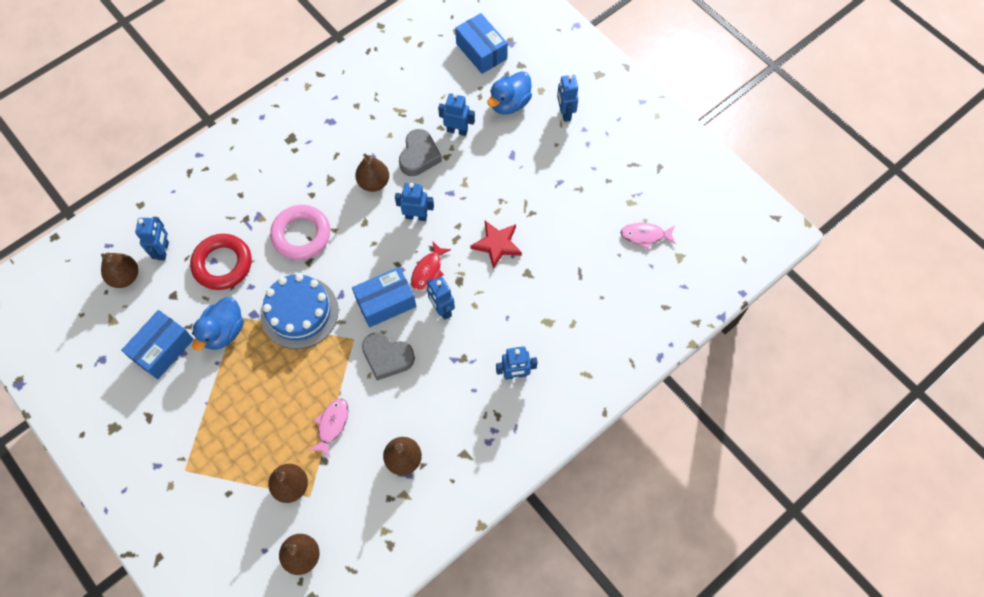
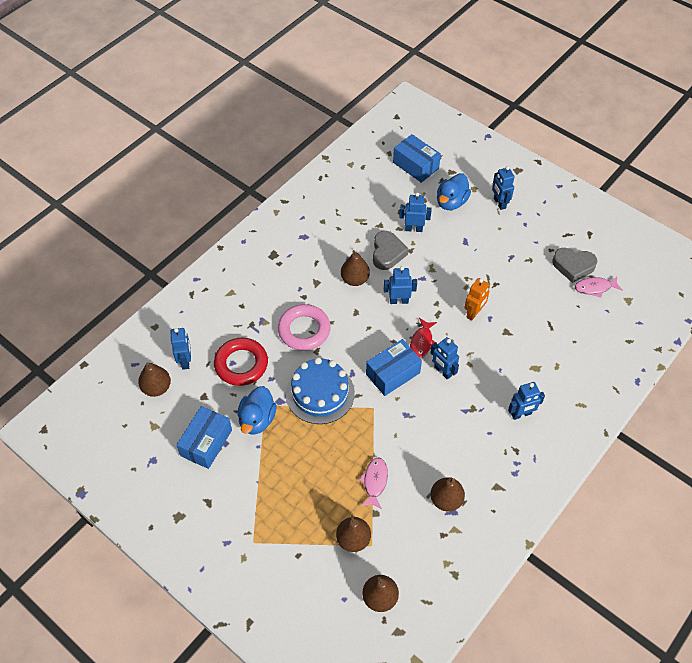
camera: 10 degrees left, 10 degrees down
grey heart [362,332,415,380] -> grey heart moved to [552,248,598,283]
red star [470,221,522,269] -> orange robot [464,278,490,321]

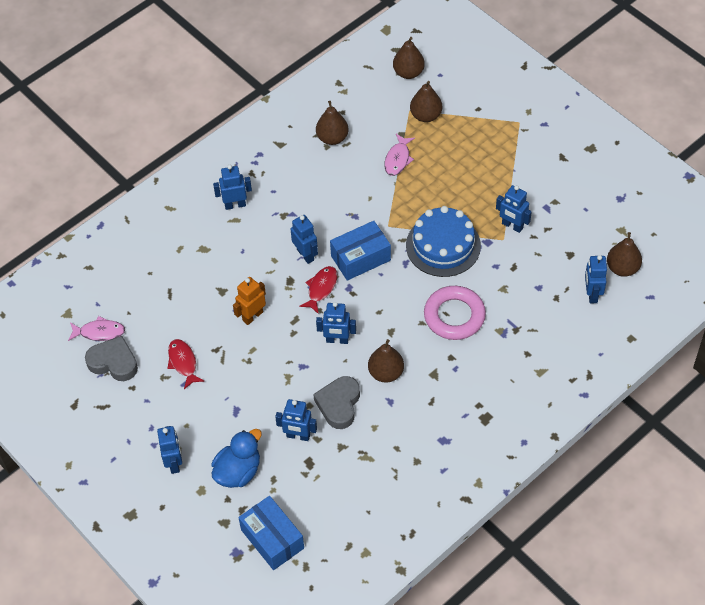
camera: 170 degrees left, 0 degrees up
blue box [176,406,232,469] -> none
red ring [214,338,268,386] -> none
blue duck [238,386,277,435] -> blue robot [496,185,532,233]
none -> red fish [167,339,205,389]

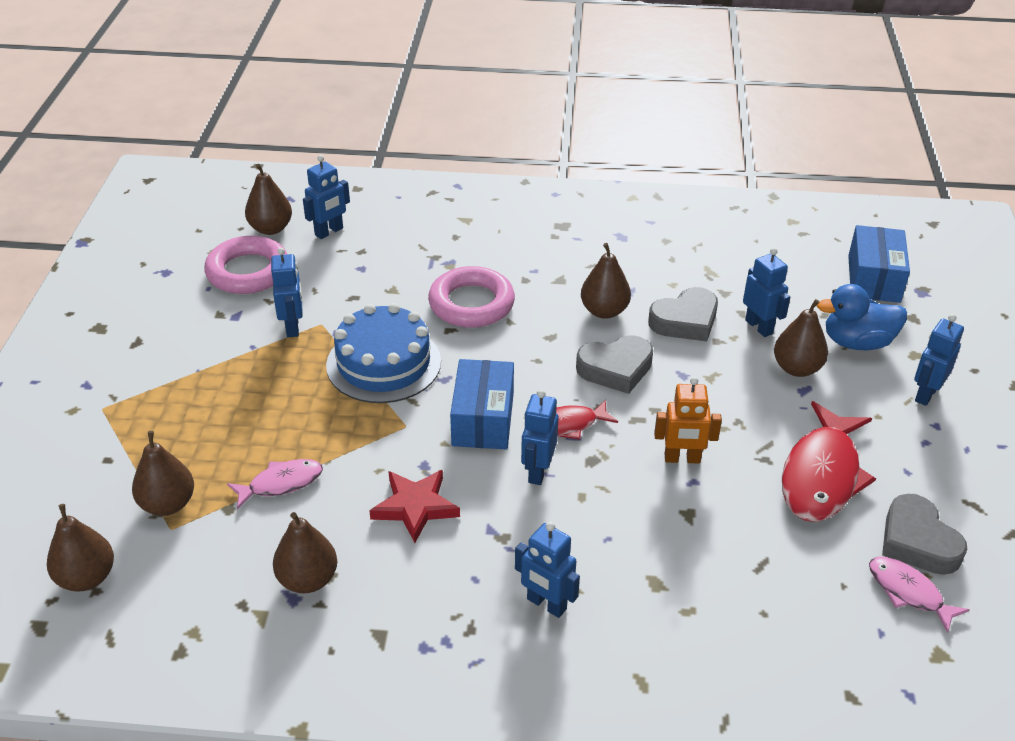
camera: 135 degrees left, 15 degrees down
red fish [167,339,205,389] -> red fish [782,401,876,522], size x1.80
blue robot [316,302,356,344] -> grey heart [576,335,653,394]
blue box [330,221,391,281] -> blue box turned 75 degrees clockwise [450,359,514,449]
none -> pink ring [204,236,287,294]
none -> red star [369,470,460,543]
none -> brown pear [774,299,828,377]

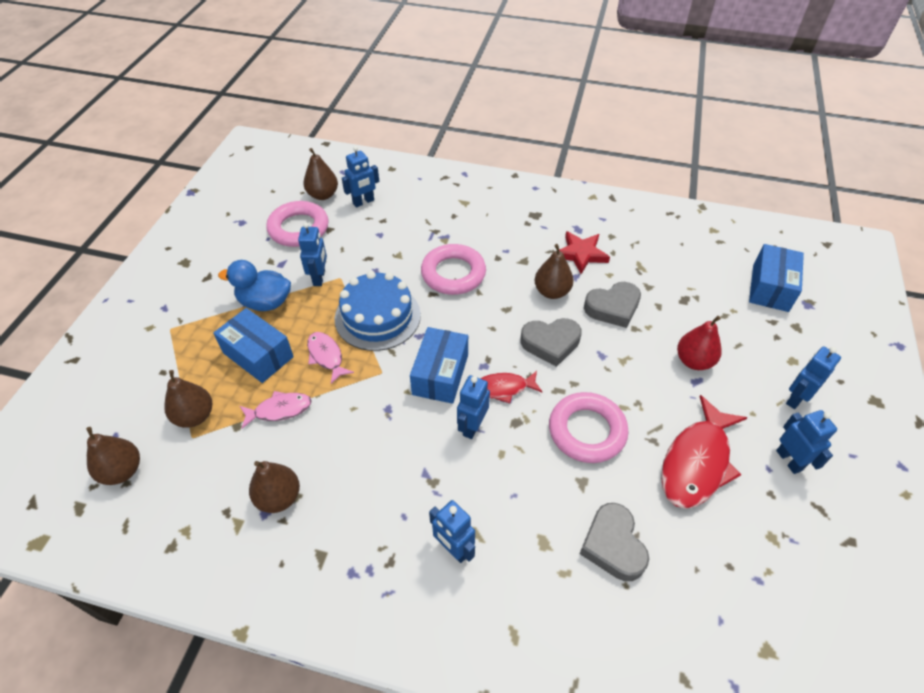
camera: 10 degrees right, 10 degrees up
red star [369,470,460,543] -> red star moved to [559,231,610,274]
orange robot [654,377,722,463] -> pink ring [549,392,628,463]
blue robot [743,248,790,337] -> blue robot moved to [776,410,837,474]
brown pear [774,299,828,377] -> red pear [677,316,722,370]
blue duck [817,284,907,350] -> blue duck moved to [218,260,291,311]
pink fish [869,557,970,633] -> pink fish moved to [307,332,354,384]
grey heart [882,494,967,575] -> grey heart moved to [579,503,649,581]
none -> blue box [213,308,294,383]

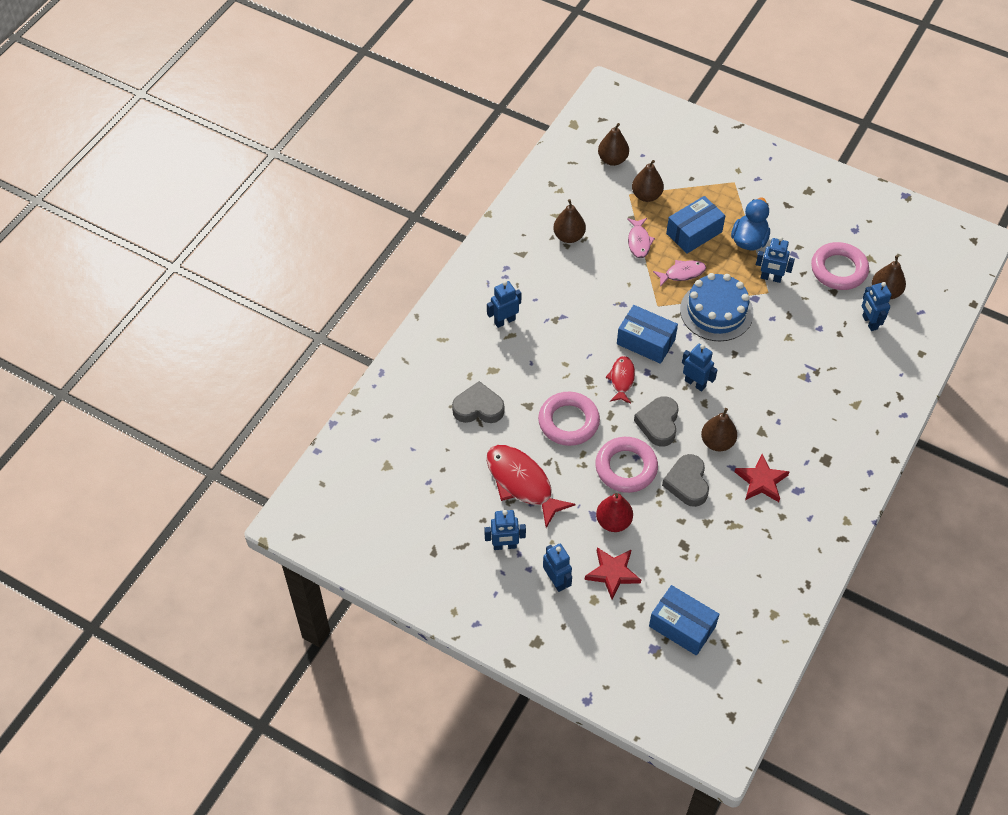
camera: 105 degrees right, 5 degrees up
pink ring [421,244,486,295] -> pink ring moved to [595,437,658,493]
blue robot [457,375,490,439] -> blue robot moved to [682,344,717,391]
none -> red star [585,547,641,599]

